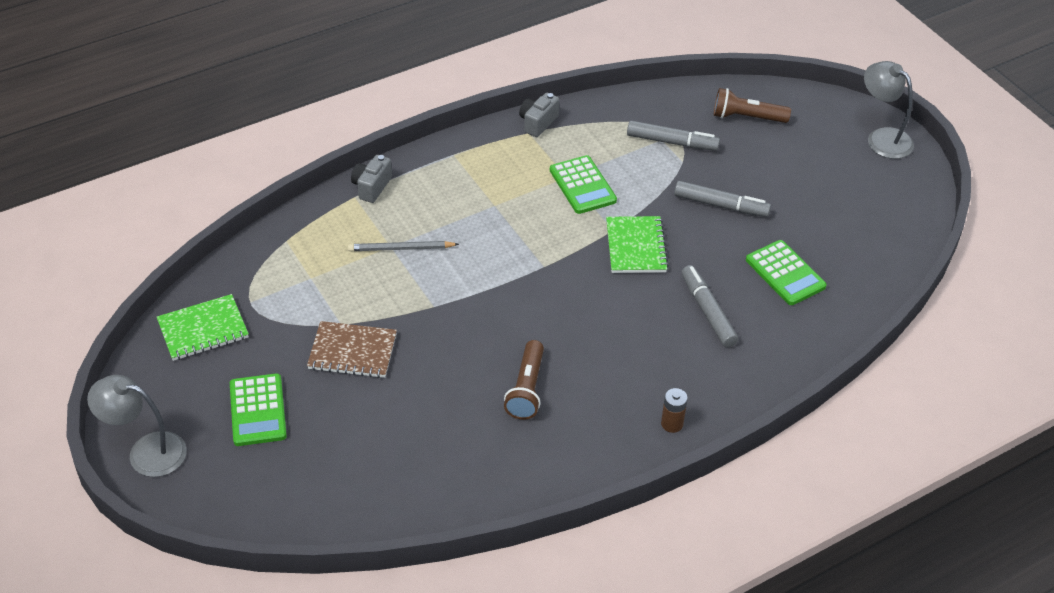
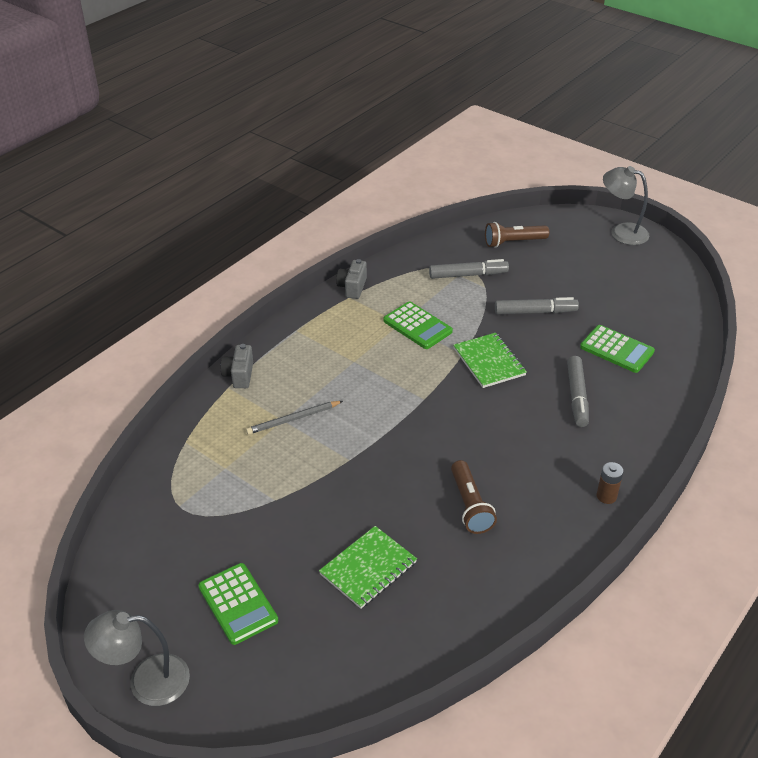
camera: 20 degrees left, 5 degrees down
green notebook [157,294,249,361] -> green notebook moved to [319,526,417,609]
brown notebook [307,321,397,378] -> none
grey marker [682,265,739,347] -> grey marker turned 135 degrees counterclockwise [567,356,589,427]

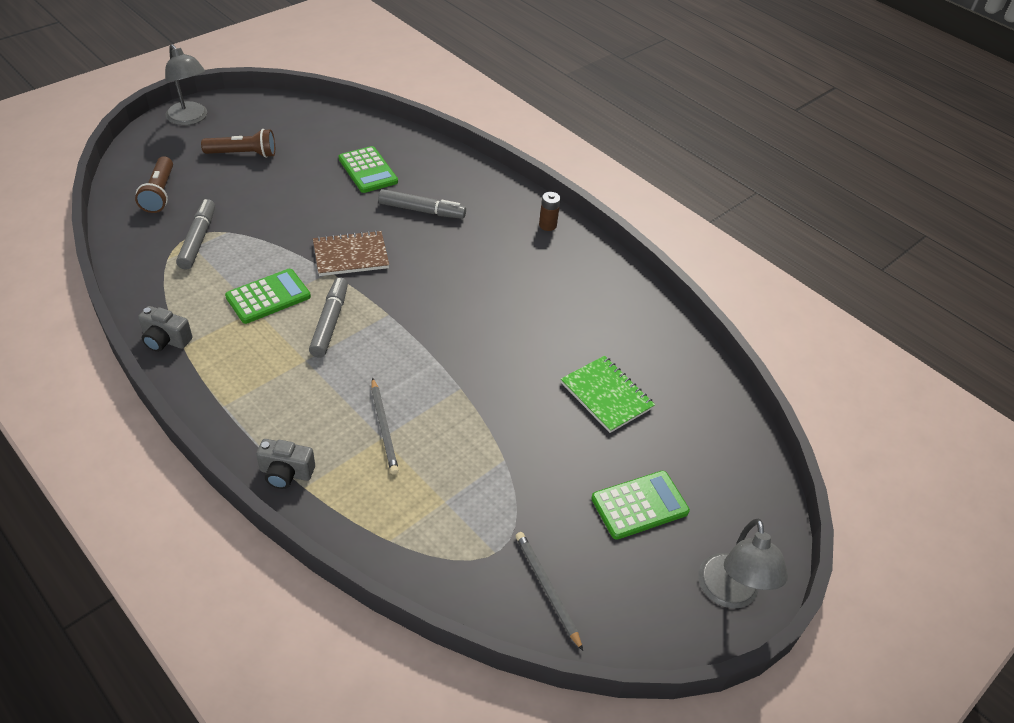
camera: 85 degrees left, 5 degrees up
brown flashlight [451,460,497,534] -> brown flashlight moved to [201,129,275,158]
green notebook [453,333,527,388] -> brown notebook [313,230,389,276]
grey marker [495,297,579,314] -> grey marker moved to [309,277,348,357]
green calculator [580,325,655,373] -> green calculator turned 105 degrees clockwise [339,146,398,193]
grey lamp [603,166,650,245] -> grey lamp turned 75 degrees counterclockwise [165,44,207,125]
none -> grey pencil [516,532,583,651]

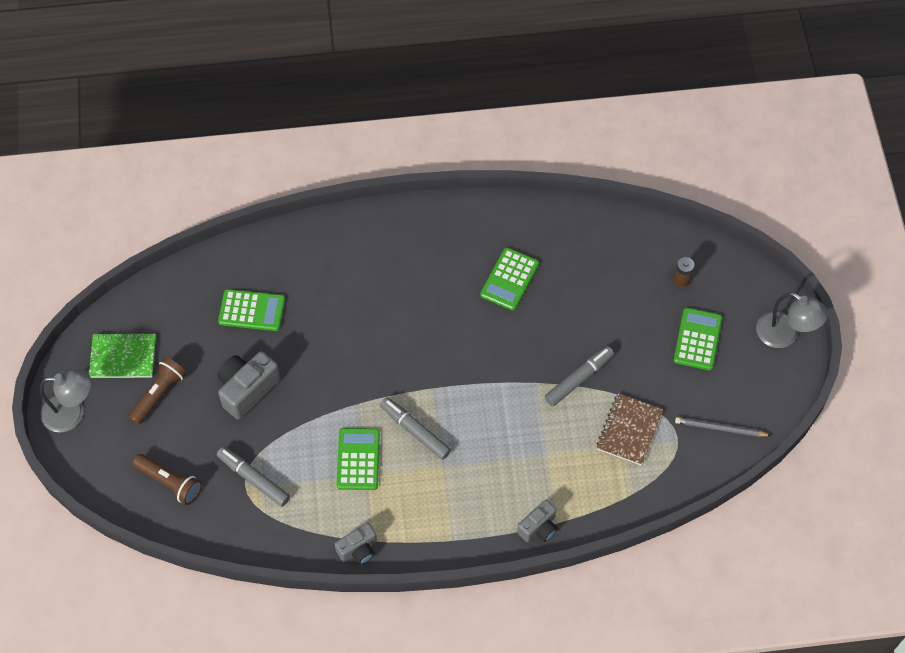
camera: 50 degrees left, 15 degrees up
brown notebook [313,230,389,276] -> brown notebook moved to [597,393,663,466]
grey pencil [371,378,399,475] -> none
grey marker [378,189,466,219] -> grey marker moved to [545,346,614,406]
brown battery [539,192,561,231] -> brown battery moved to [674,257,694,287]
green notebook [561,356,655,433] -> green notebook moved to [89,332,156,378]
none -> grey camera [217,351,281,420]
none -> green calculator [480,248,539,311]

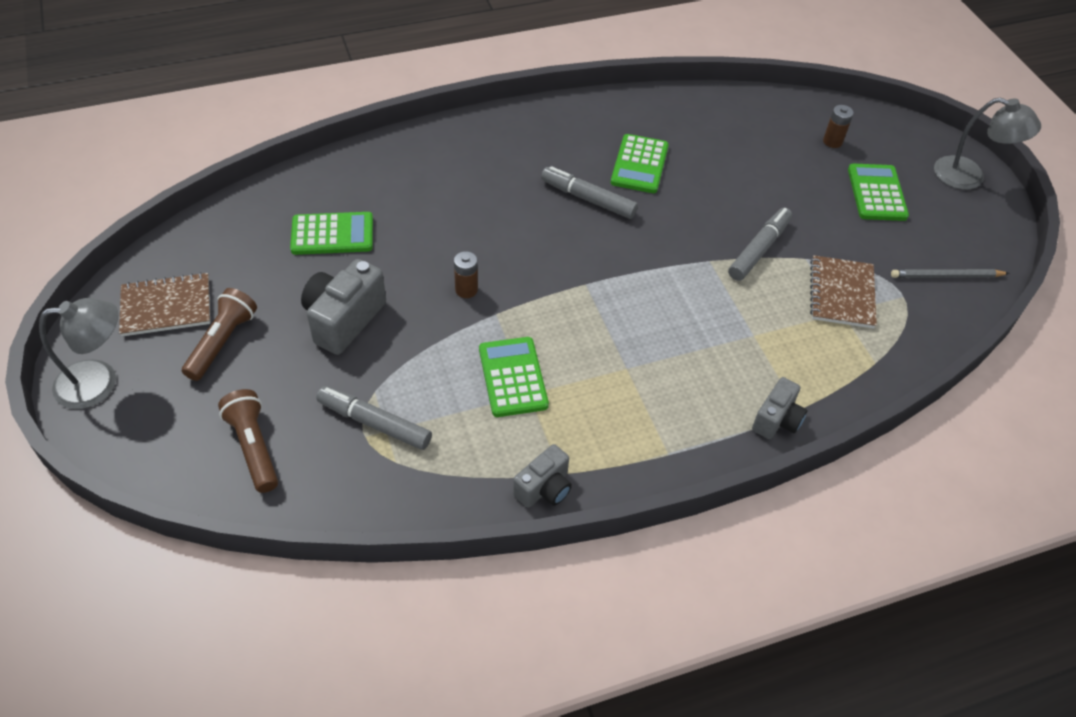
camera: 15 degrees left, 10 degrees down
green notebook [89,332,156,378] -> brown notebook [119,272,210,337]
brown flashlight [132,454,202,505] -> brown flashlight turned 135 degrees counterclockwise [218,389,278,493]
grey marker [380,397,451,460] -> grey marker moved to [541,166,638,219]
none -> brown battery [454,251,478,298]

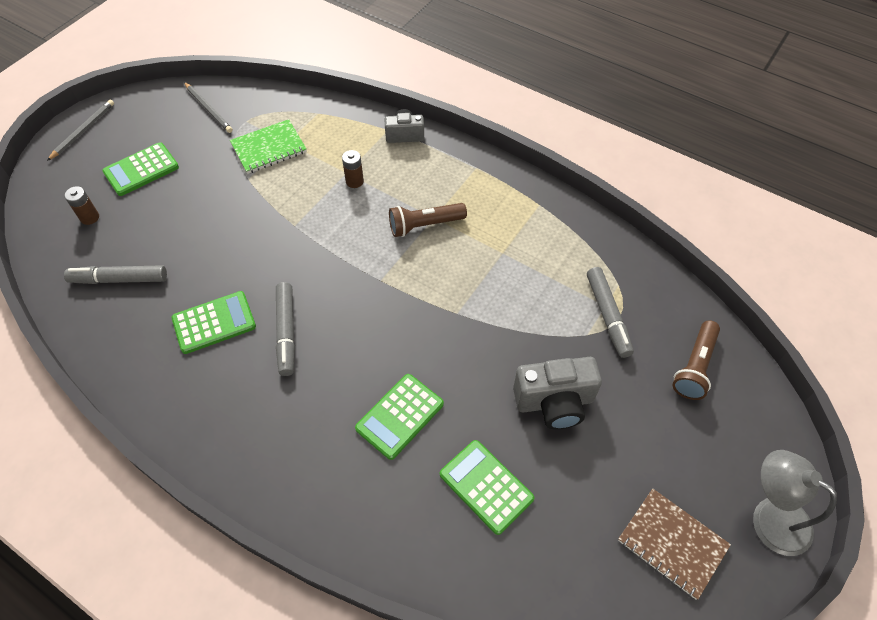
camera: 125 degrees left, 5 degrees up
brown flashlight [182,288,257,381] -> brown flashlight moved to [389,203,467,237]
brown battery [454,251,478,298] -> brown battery moved to [342,150,364,188]
green calculator [479,337,549,417] -> green calculator moved to [355,374,444,460]
grey camera [513,444,572,508] -> none
grey marker [728,208,792,281] -> grey marker moved to [64,265,167,284]
brown notebook [810,255,877,329] -> green notebook [230,119,307,174]
grey lamp [934,98,1041,190] -> grey pencil [47,100,114,161]

